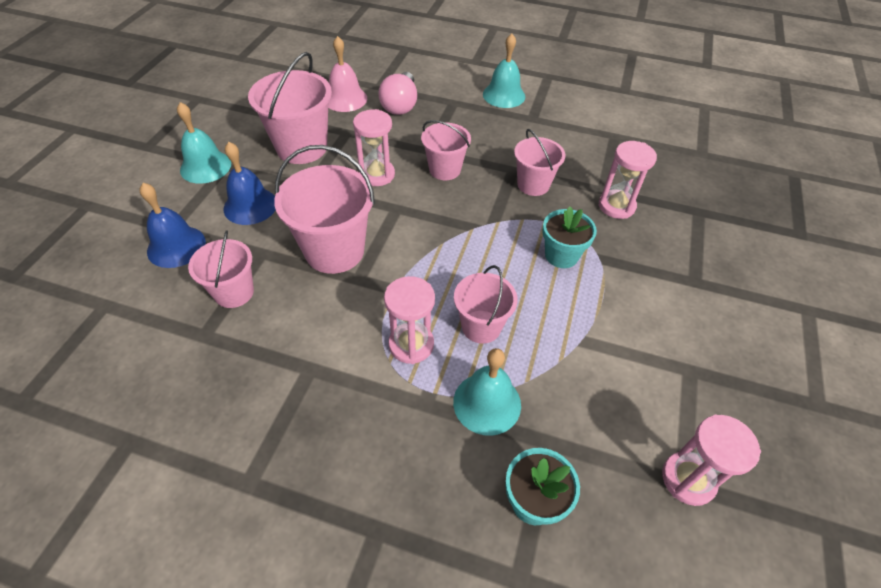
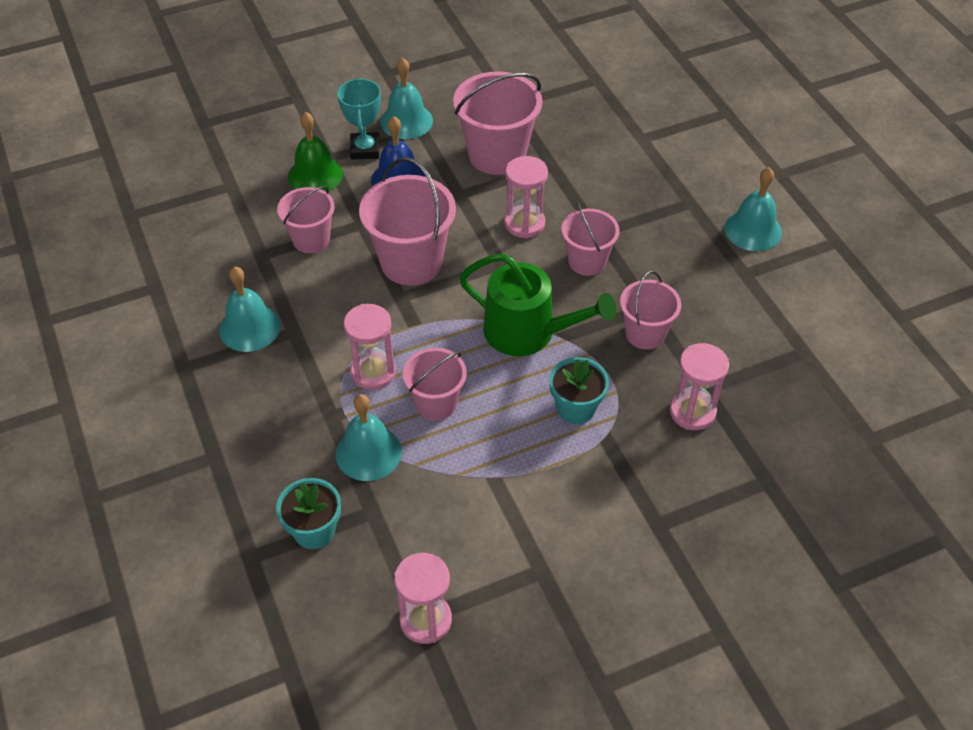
camera: 50 degrees right, 0 degrees up
blue bell [139,183,206,268] -> green bell [288,112,343,192]
pink bell [328,36,367,112] -> none
pink light bulb [378,72,417,115] -> none
none -> turquoise bell [219,266,281,352]
none -> turquoise trophy [337,78,381,159]
none -> green watering can [459,254,616,356]

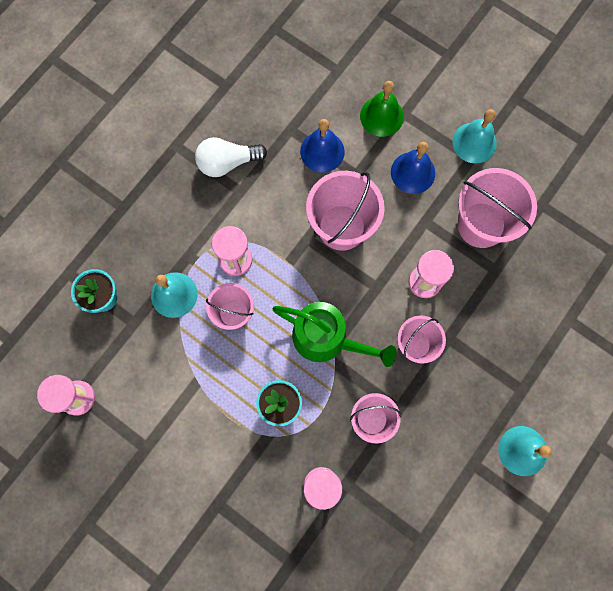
camera: 60 degrees right, 25 degrees up
turquoise bell [219,266,281,352] -> white light bulb [195,137,267,177]
pink bucket [277,186,335,253] -> blue bell [300,119,345,173]
turquoise trophy [337,78,381,159] -> none
green watering can [459,254,616,356] -> green watering can turned 60 degrees counterclockwise [272,302,397,367]

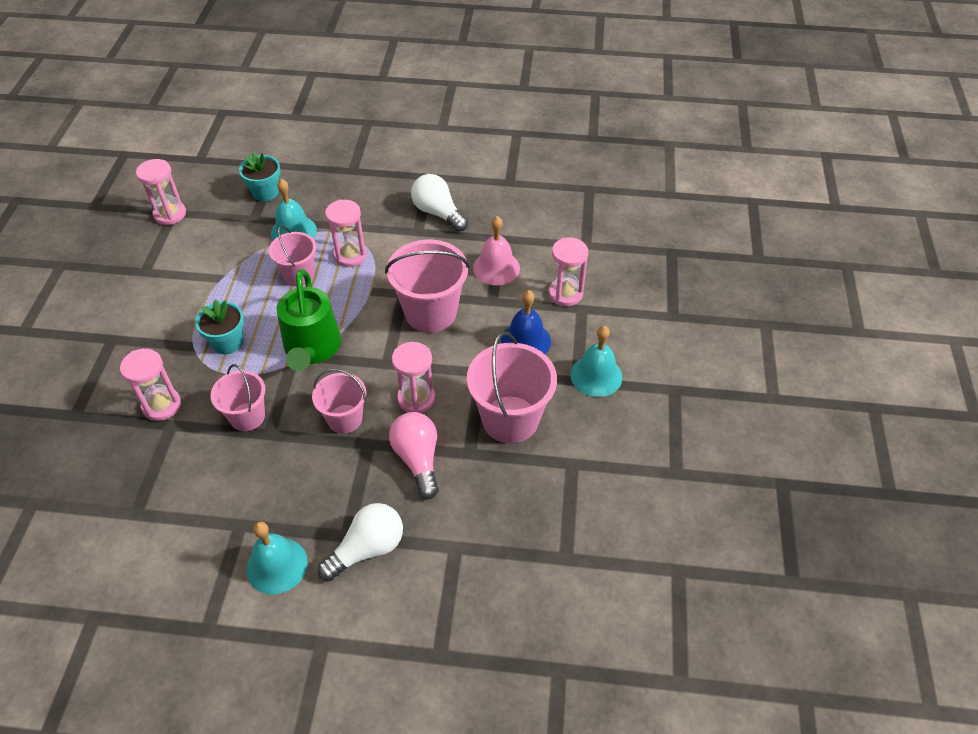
camera: 60 degrees right, 25 degrees down
blue bell [300,119,345,173] -> pink bell [473,216,520,285]
green bell [360,81,404,137] -> pink hourglass [549,238,588,306]
none -> white light bulb [318,503,403,581]
none -> pink light bulb [389,412,439,499]

